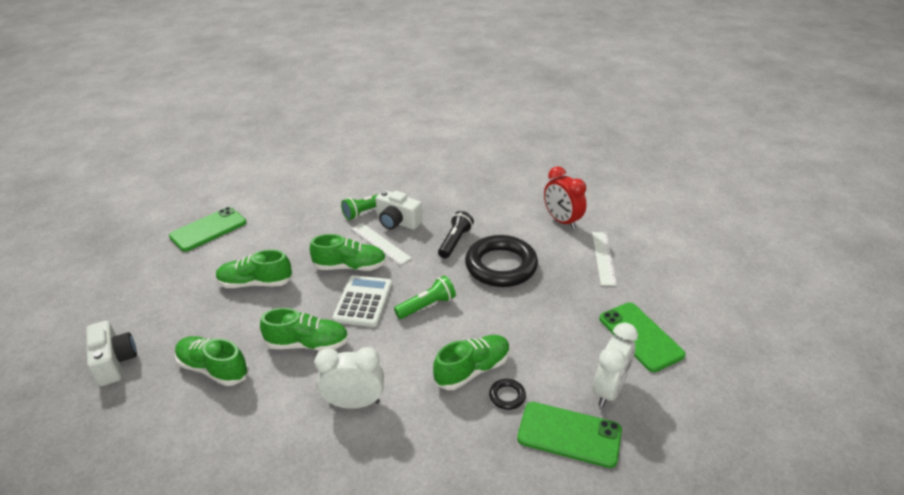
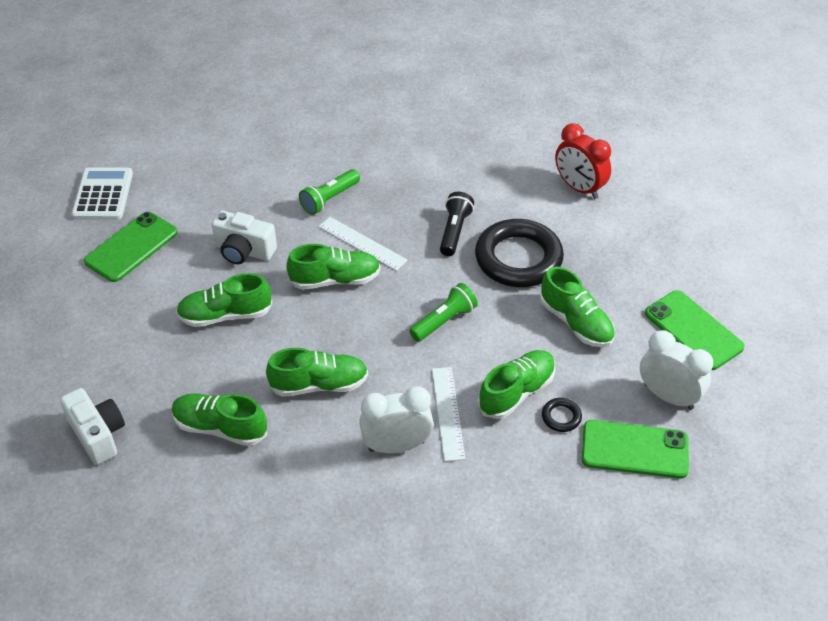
camera: 10 degrees left, 10 degrees up
white calculator [332,275,392,327] -> white calculator moved to [72,168,133,220]
white camera [375,190,422,230] -> white camera moved to [212,211,277,264]
white ruler [592,232,617,286] -> white ruler moved to [432,367,465,461]
white clock [593,323,638,407] -> white clock turned 75 degrees counterclockwise [640,330,713,410]
none -> green shoe [540,267,615,347]

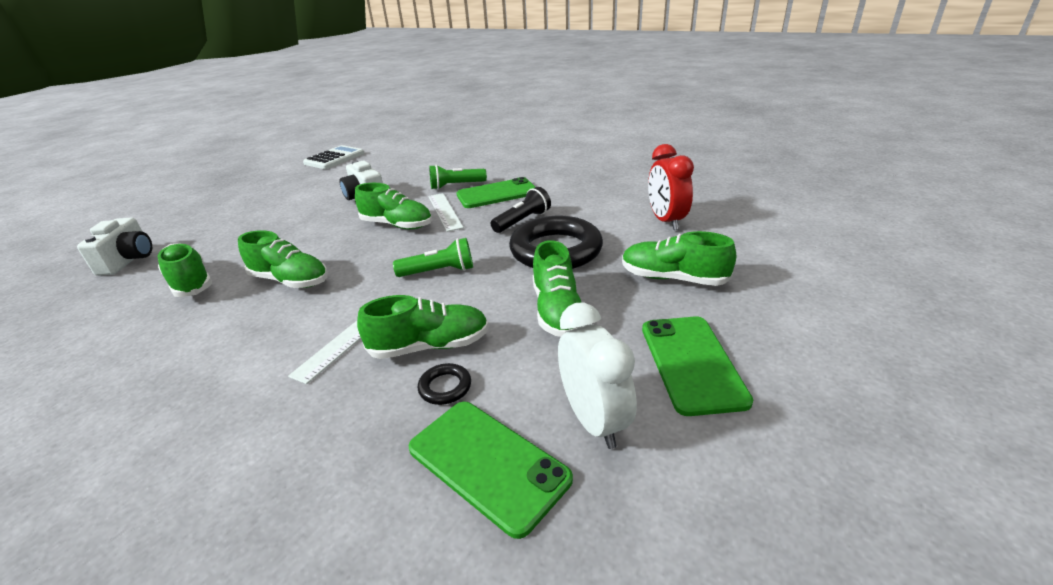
camera: 35 degrees right, 15 degrees down
green phone [84,212,178,282] -> green phone moved to [456,177,535,208]
green shoe [176,273,272,327] -> green shoe moved to [622,231,736,286]
white clock [359,386,434,453] -> none

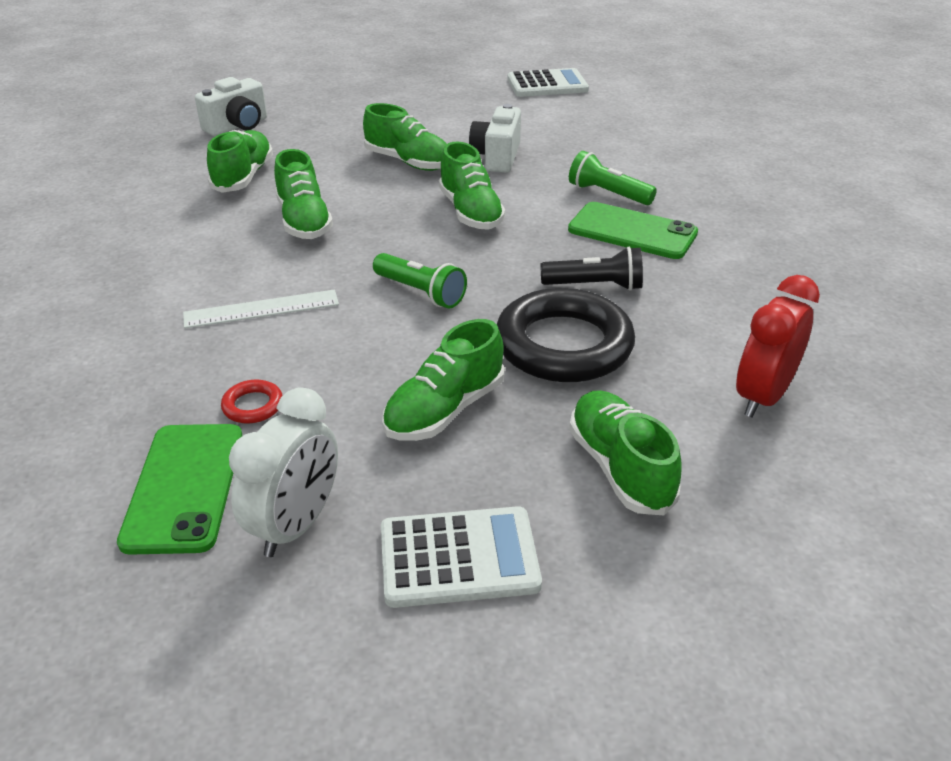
camera: 45 degrees right, 5 degrees up
green shoe [357,295,489,359] -> green shoe moved to [363,103,447,171]
black ring [418,363,471,405] -> red ring [221,380,283,424]
white ruler [428,193,464,232] -> none
green phone [642,316,753,416] -> white calculator [381,506,542,608]

